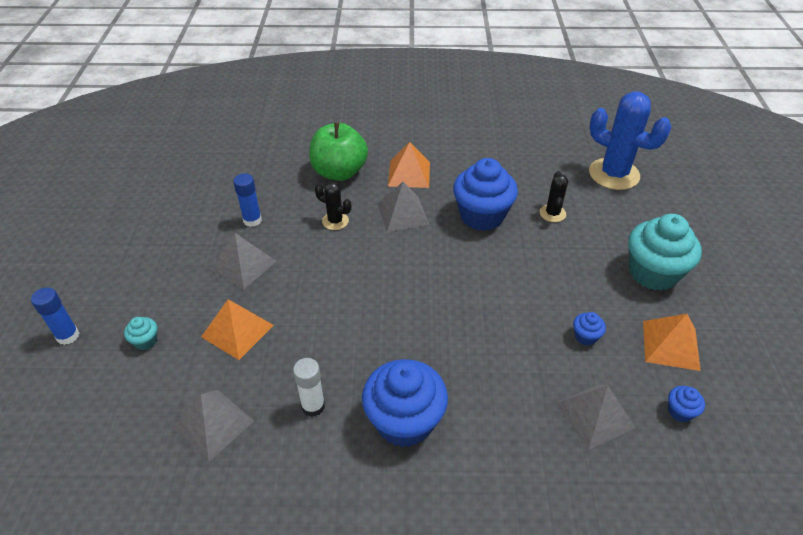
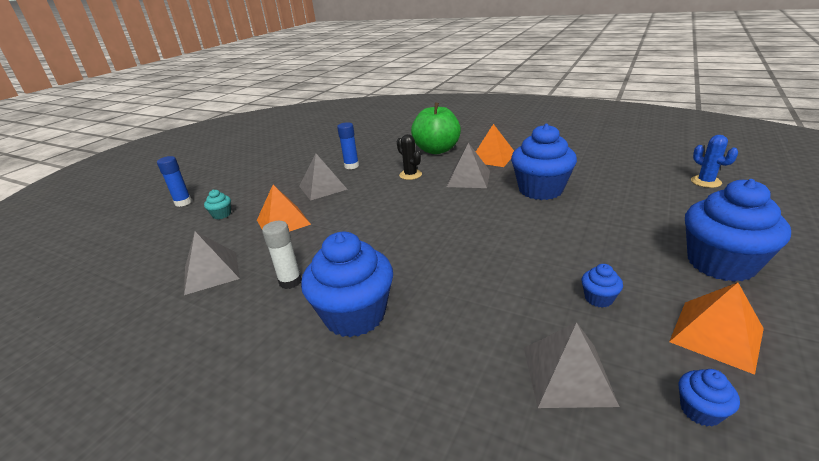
camera: 30 degrees right, 15 degrees down
black cactus [540,171,568,222] -> none
blue cactus [589,91,672,190] -> blue cactus [691,135,738,188], size x0.49
turquoise cupcake [628,214,702,291] -> blue cupcake [685,179,791,282]

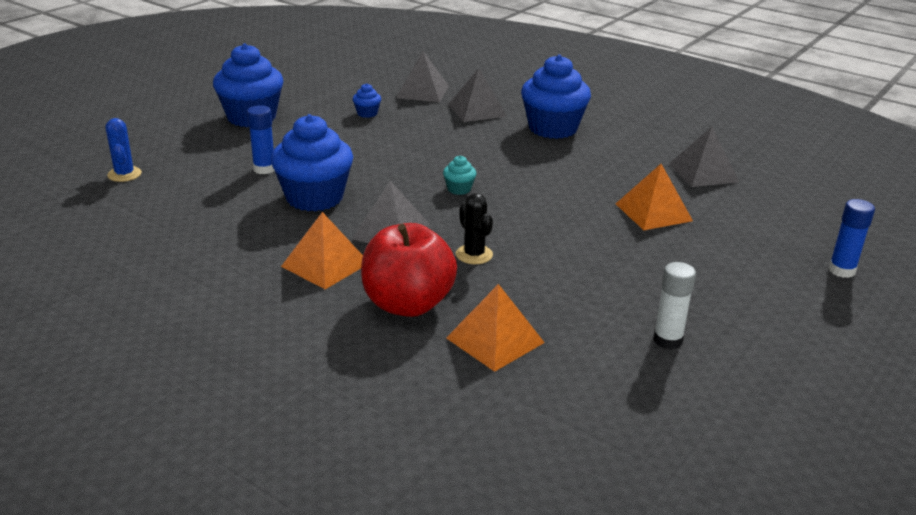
camera: 175 degrees left, 0 degrees up
turquoise cupcake [204,190,231,219] -> turquoise cupcake moved to [443,156,476,195]
white glue stick [262,221,302,289] -> white glue stick moved to [653,262,696,350]
grey pyramid [299,154,348,201] -> grey pyramid moved to [448,68,507,122]
blue glue stick [337,123,359,169] -> blue glue stick moved to [247,106,275,174]
green apple [411,102,461,154] -> red apple [361,223,457,317]
orange pyramid [669,282,764,375] -> orange pyramid moved to [446,284,545,372]
blue cupcake [679,369,740,427] -> none

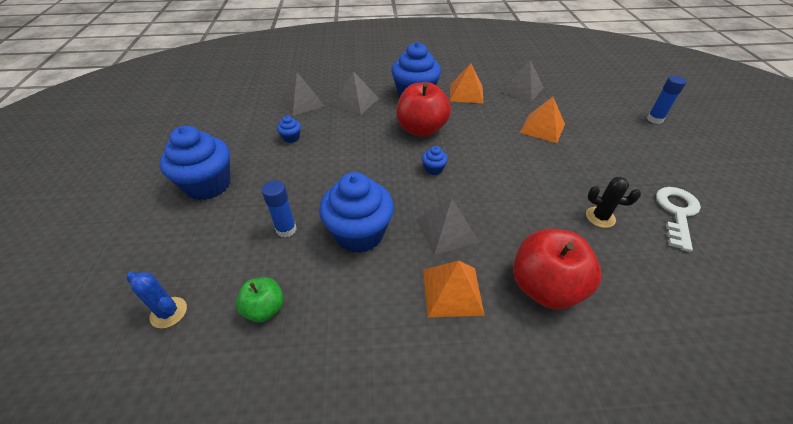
camera: 40 degrees left, 15 degrees up
turquoise cupcake [443,156,476,195] -> blue cupcake [422,146,448,175]
orange pyramid [446,284,545,372] -> orange pyramid moved to [450,63,484,103]
black cactus [456,193,493,264] -> black cactus moved to [586,177,641,228]
white glue stick [653,262,696,350] -> white key [656,187,701,252]
none -> green apple [236,277,284,322]
none -> red apple [397,82,451,137]

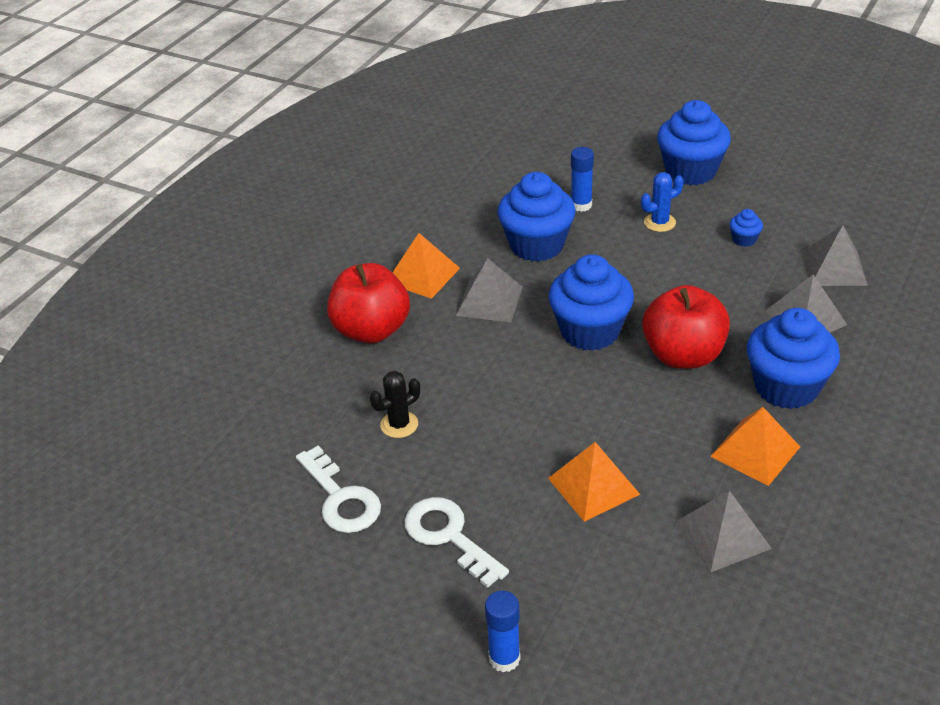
camera: 125 degrees right, 5 degrees down
blue cactus [126,272,187,328] -> blue cactus moved to [641,172,683,232]
green apple [236,277,284,322] -> none
blue cupcake [422,146,448,175] -> blue cupcake [548,254,634,351], size x2.35
none -> white key [404,497,509,588]

